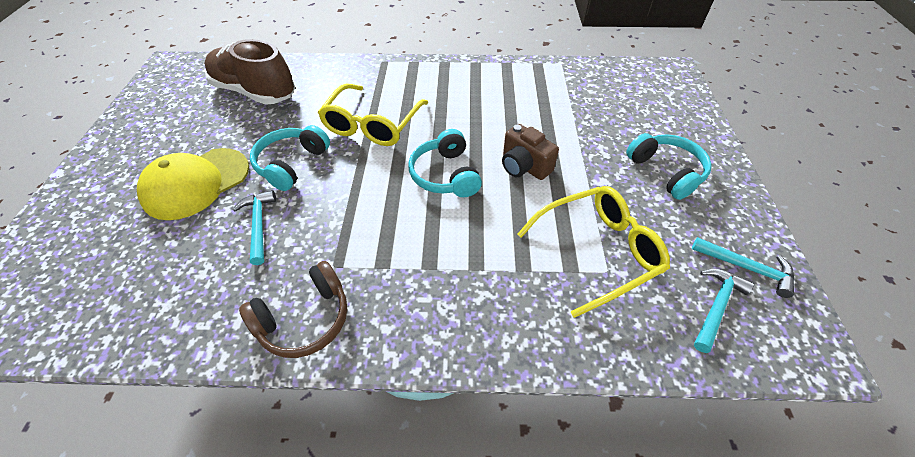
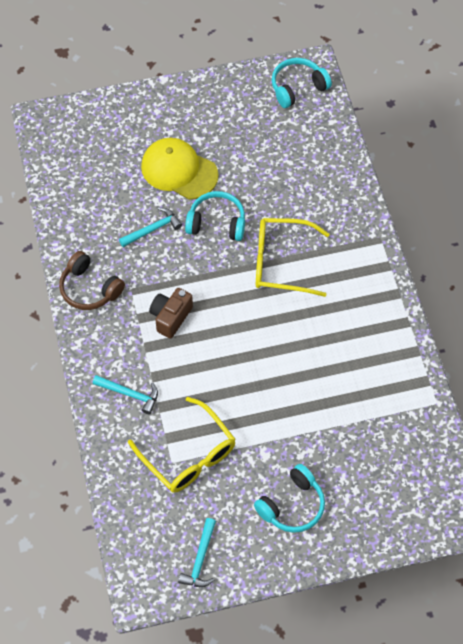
camera: 75 degrees right, 10 degrees up
brown shoe [204,39,295,105] -> none
turquoise headphones [408,129,482,197] -> turquoise headphones moved to [272,58,332,108]
brown camera [502,124,559,180] -> brown camera moved to [149,288,193,339]
turquoise hammer [694,269,754,353] -> turquoise hammer moved to [93,375,158,415]

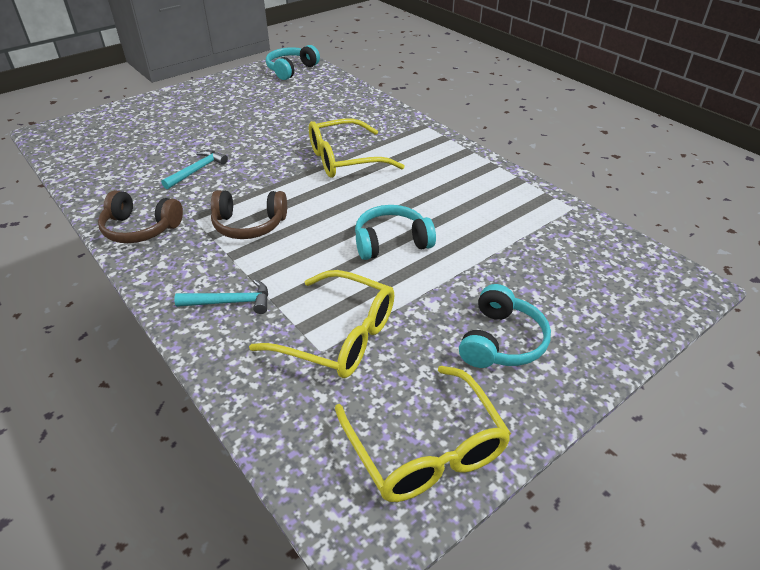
camera: 25 degrees left, 20 degrees down
yellow cap [141,138,219,200] -> none
brown camera [149,288,193,339] -> brown headphones [211,190,287,239]
turquoise hammer [178,518,216,587] -> yellow glasses [335,366,511,502]
turquoise headphones [185,191,245,241] -> turquoise headphones moved to [355,205,436,260]

